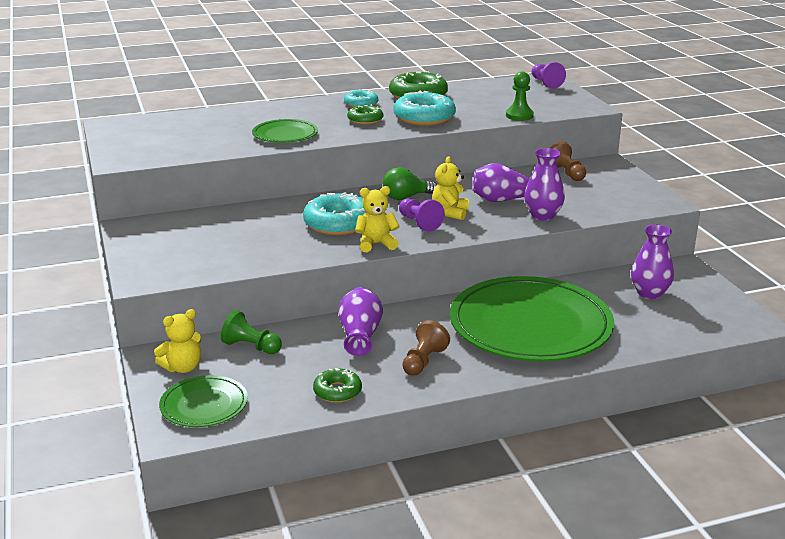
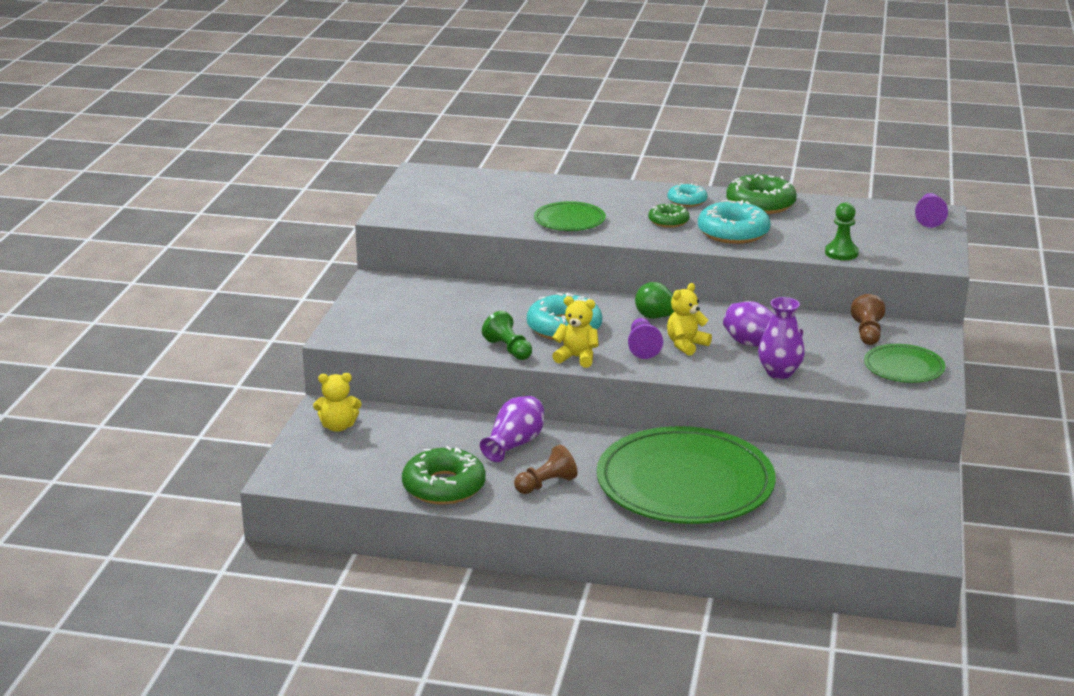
camera: 30 degrees right, 0 degrees up
green plate [159,375,248,427] -> green plate moved to [864,344,945,383]
green pawn [221,310,282,354] -> green pawn moved to [482,311,532,360]
green donut [313,368,362,403] -> green donut [402,446,486,504], size x1.74
purple vase [631,225,674,299] -> none

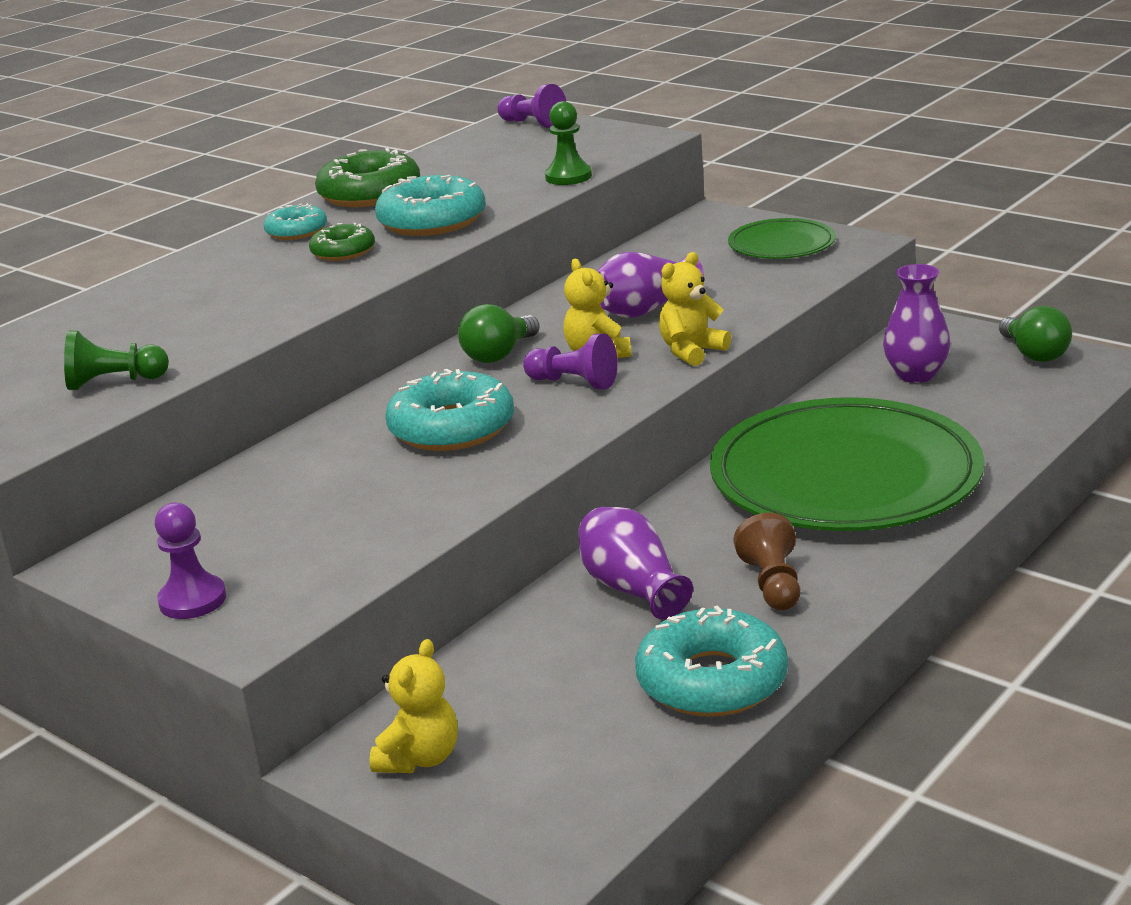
camera: 60 degrees left, 0 degrees up
green donut [402,446,486,504] -> turquoise donut [635,606,788,717]
green pawn [482,311,532,360] -> green pawn moved to [64,331,169,390]
green plate [534,201,606,231] -> none
yellow teddy bear [552,296,599,368] -> yellow teddy bear moved to [659,252,731,366]
purple vase [758,297,805,379] -> purple vase moved to [883,264,951,383]
brown pawn [851,294,885,345] -> none
none -> purple pawn [155,503,226,619]
none -> green light bulb [999,306,1072,362]

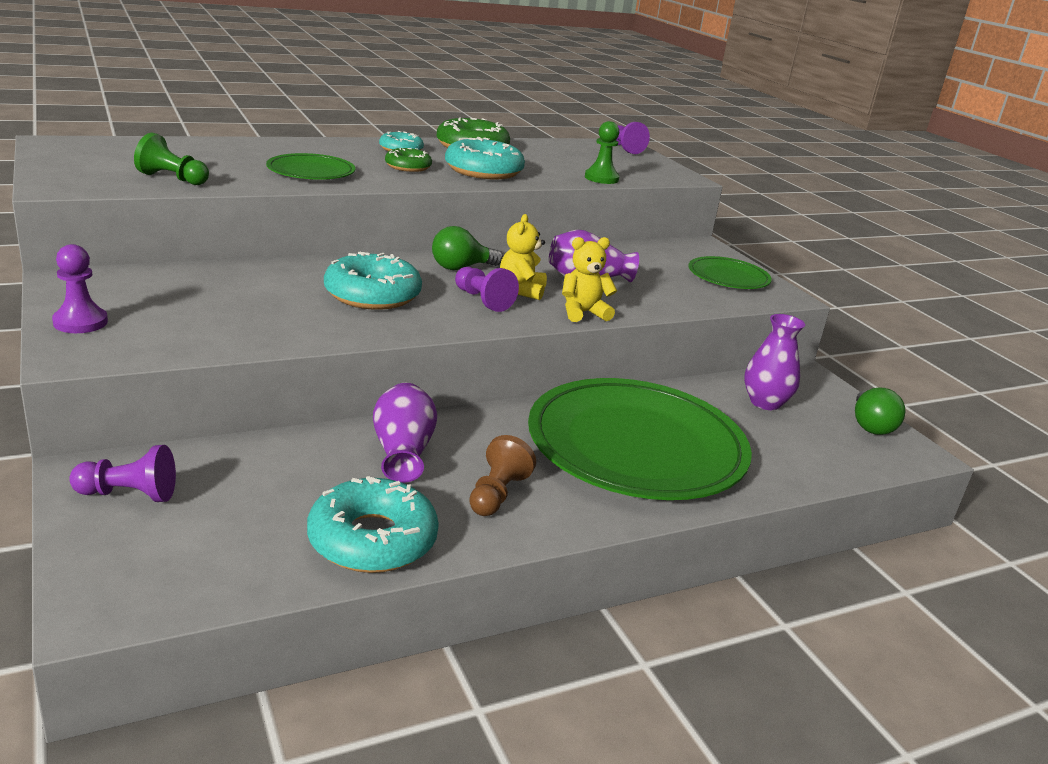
camera: 20 degrees right, 0 degrees up
yellow teddy bear [369,639,457,773] -> purple pawn [69,445,176,502]
none -> green plate [266,153,355,180]

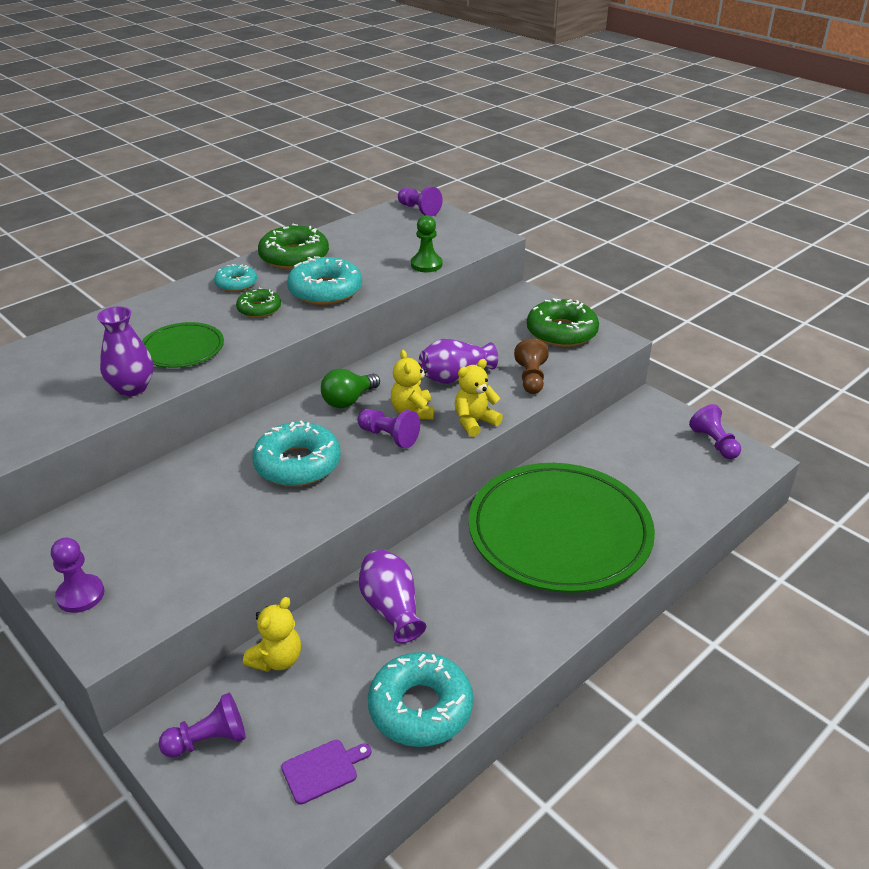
camera: 15 degrees left, 10 degrees up
green pawn [134,133,209,185] -> none
brown pawn [469,435,536,516] -> brown pawn moved to [514,339,549,394]
green plate [688,256,772,289] -> green donut [527,298,599,347]
purple vase [744,314,805,410] -> purple vase moved to [97,306,153,396]
green light bulb [855,388,906,435] -> purple pawn [689,404,741,459]
none -> yellow teddy bear [243,597,301,672]
none -> purple cutting board [281,740,372,805]

